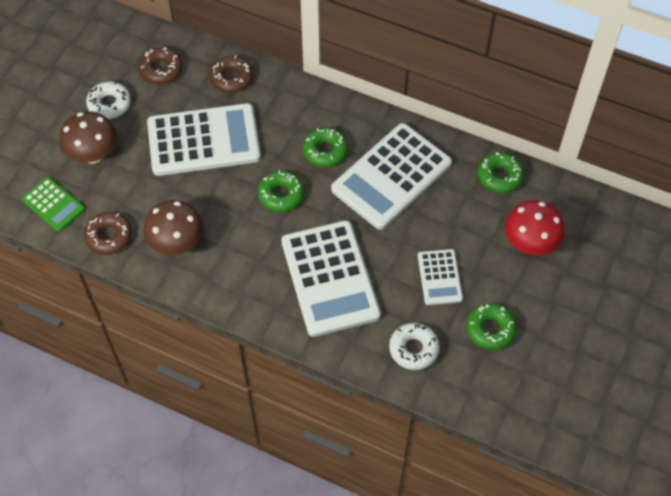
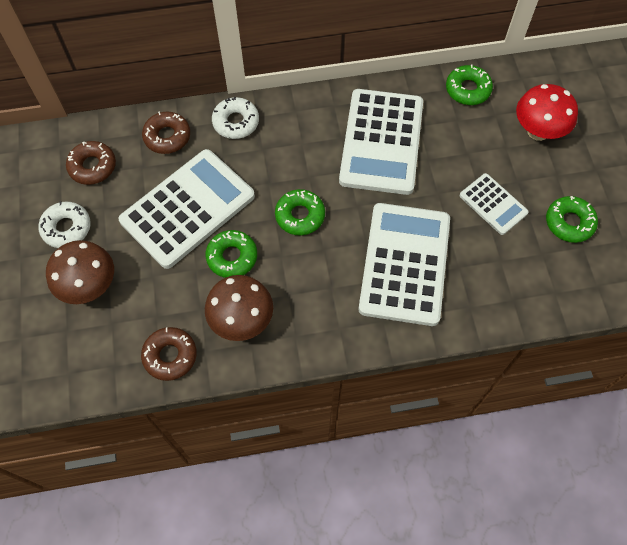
camera: 35 degrees left, 5 degrees up
green calculator [22,177,85,232] -> none
white calculator [281,220,381,337] -> white calculator turned 120 degrees counterclockwise [358,203,450,326]
green donut [302,128,348,167] -> green donut moved to [206,230,257,278]
white donut [389,323,440,370] -> white donut moved to [212,97,259,139]

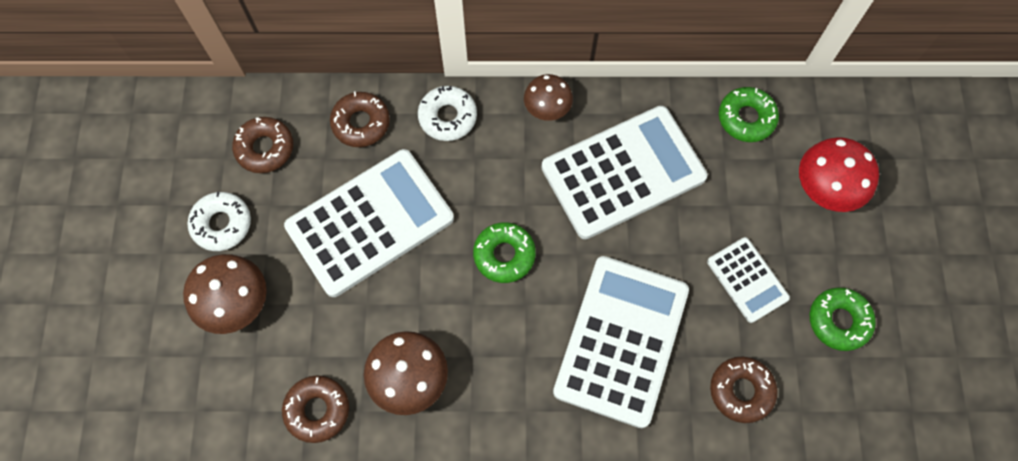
camera: 10 degrees right, 5 degrees up
green donut [206,230,257,278] -> none
white calculator [339,89,423,195] -> white calculator turned 135 degrees counterclockwise [542,106,707,239]
none -> brown mushroom [524,74,573,121]
none -> brown donut [710,357,778,423]

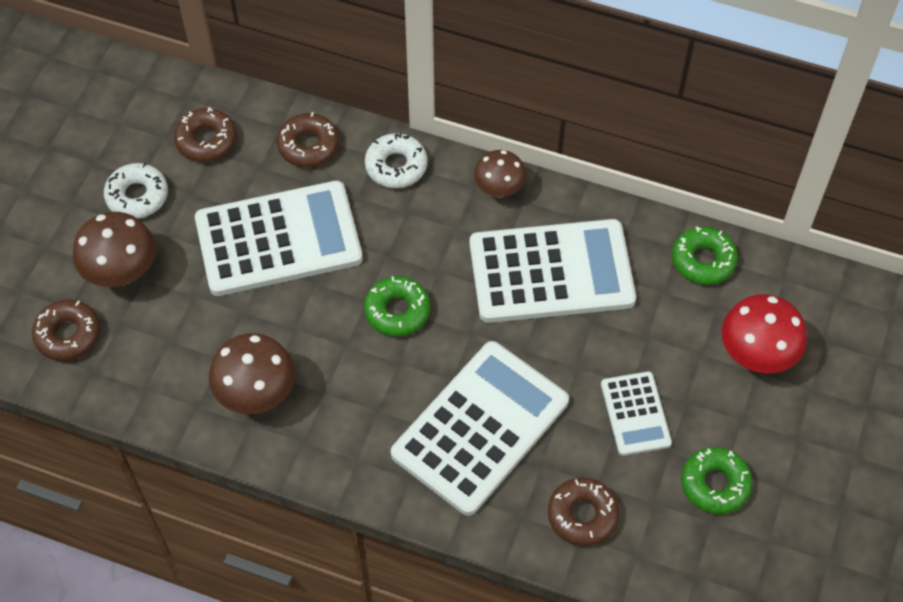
camera: 20 degrees right, 10 degrees down
brown donut [282,375,349,443] -> brown donut moved to [32,300,100,361]

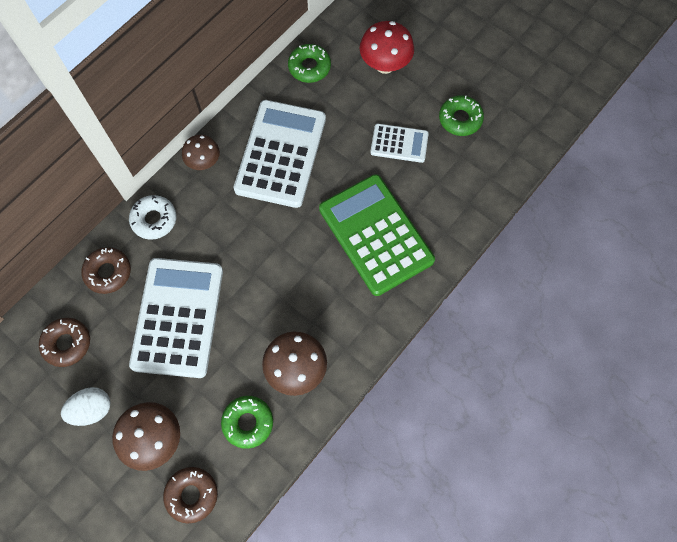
camera: 70 degrees left, 10 degrees up
white donut [104,163,168,219] -> white egg [61,387,111,426]
green donut [364,276,430,337] -> green donut moved to [221,396,273,449]
white calculator [391,341,569,516] -> green calculator [319,174,435,296]
brown donut [548,478,619,546] -> none

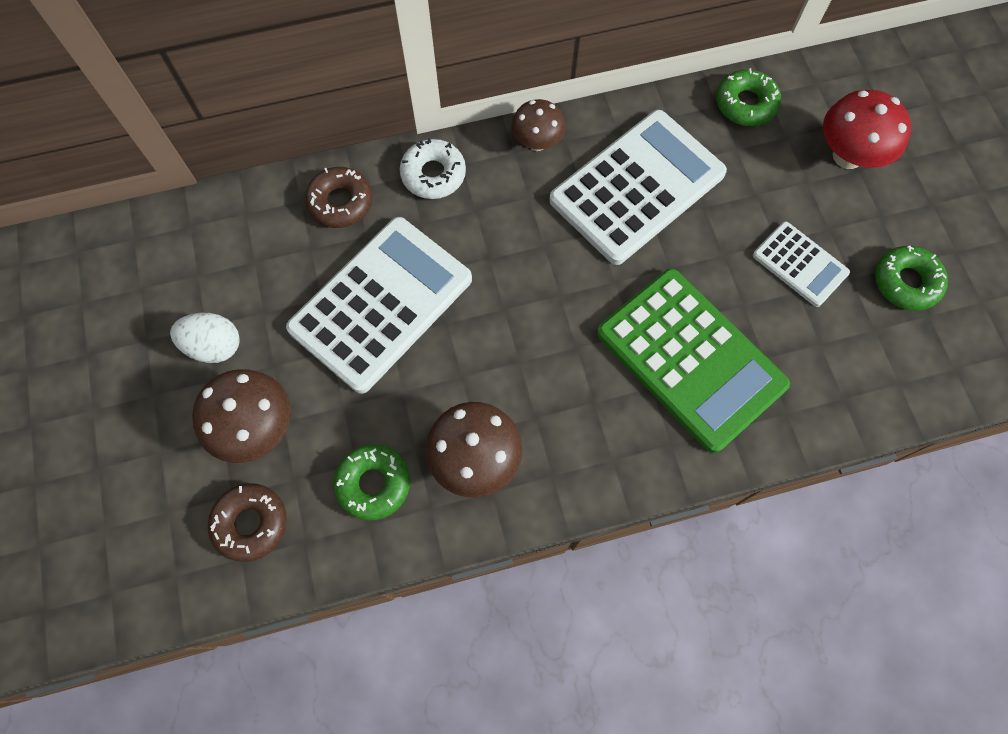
camera: 35 degrees right, 0 degrees up
brown donut [39,318,90,367] -> none
green calculator [319,174,435,296] -> green calculator turned 135 degrees clockwise [597,268,790,453]

